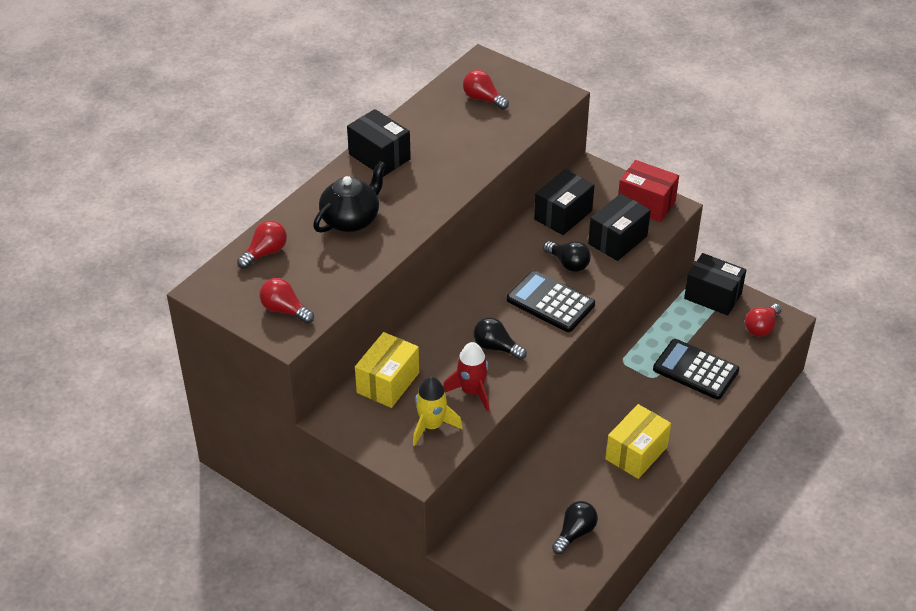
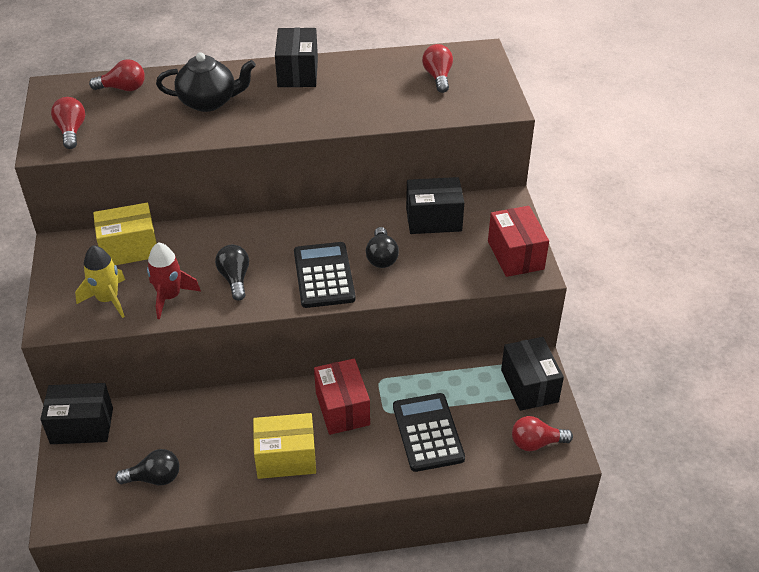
camera: 45 degrees right, 0 degrees up
black box [588,194,651,261] -> black box moved to [40,383,113,444]
none -> red box [314,359,370,435]

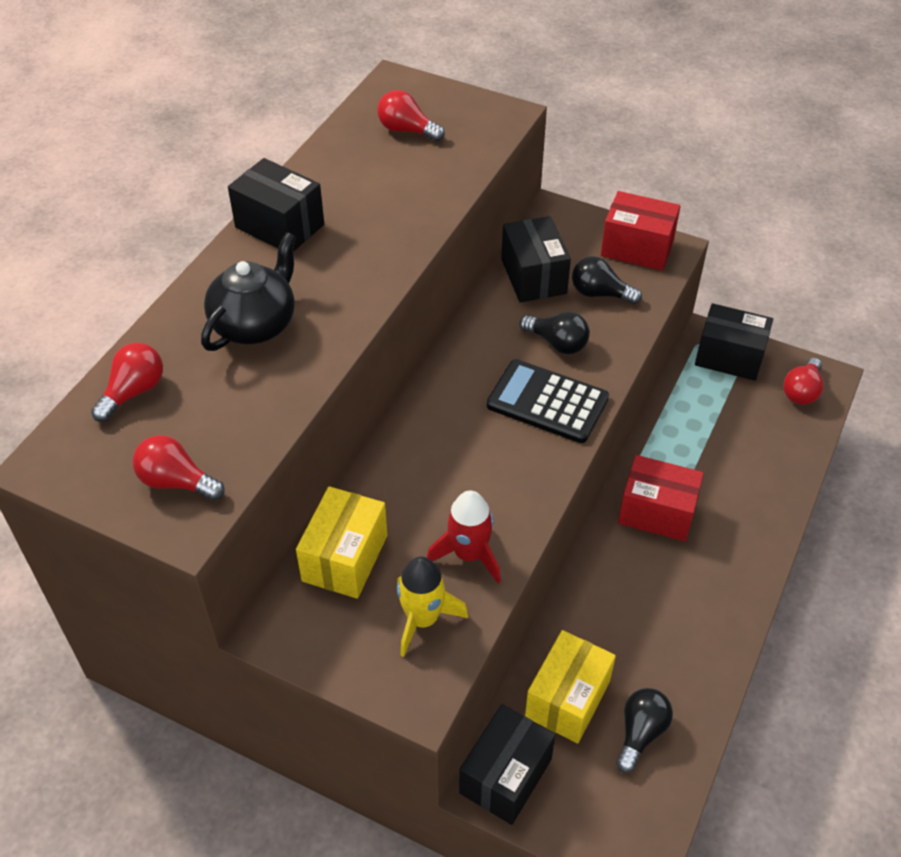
camera: 55 degrees left, 5 degrees up
black light bulb [215,245,249,301] -> black light bulb moved to [572,256,642,305]
yellow box [253,413,316,479] -> yellow box moved to [525,630,616,744]
black calculator [393,393,465,472] -> none
black box [406,177,464,234] -> black box turned 45 degrees counterclockwise [501,216,571,302]

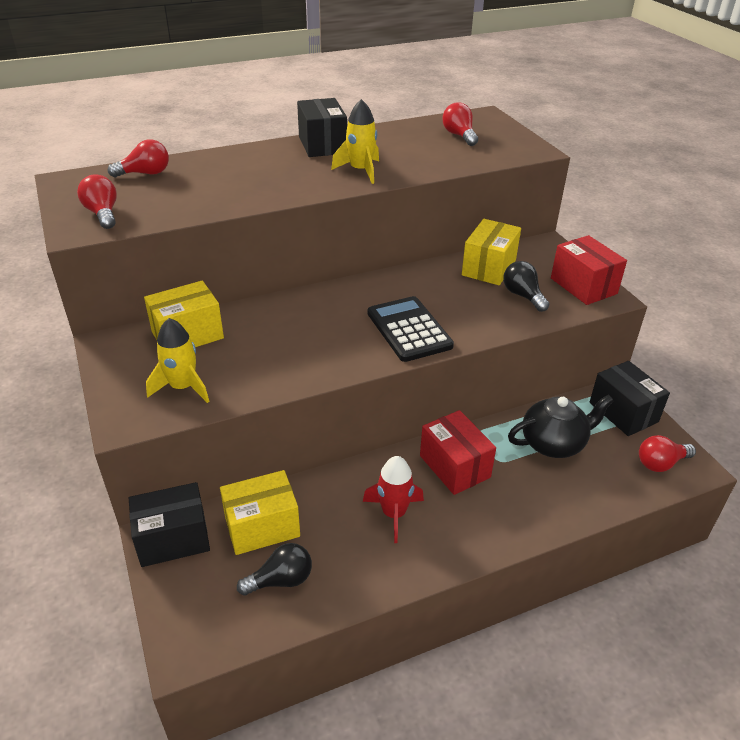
camera: 40 degrees right, 10 degrees down
black teapot [201,232,296,351] -> black teapot moved to [508,395,614,458]
red rocket [427,490,501,583] -> red rocket moved to [363,456,424,543]
black box [501,216,571,302] -> yellow box [462,219,521,285]
black light bulb [519,312,590,354] -> none
none -> yellow rocket [331,99,379,184]

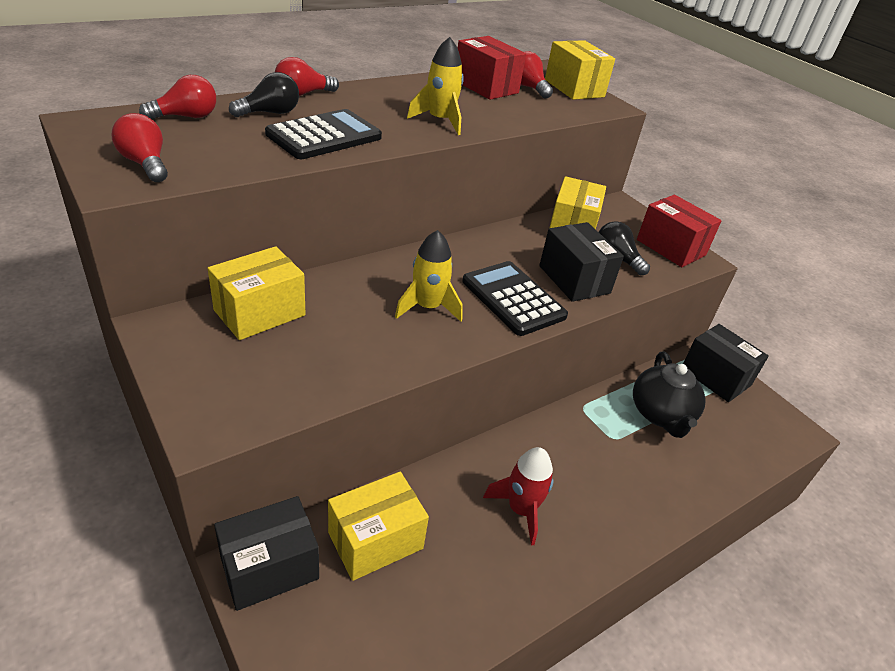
camera: 15 degrees left, 0 degrees up
yellow rocket [146,318,210,403] -> yellow rocket moved to [395,230,463,322]
black light bulb [237,543,312,596] -> black light bulb moved to [229,72,299,117]
black box [297,98,347,157] -> black box moved to [539,222,624,302]
red box [420,410,496,495] -> red box moved to [458,36,526,100]
black teapot [508,395,614,458] -> black teapot turned 120 degrees clockwise [633,351,706,438]
red light bulb [639,435,696,472] -> red light bulb moved to [275,57,339,96]
none -> black calculator [265,109,382,159]
none -> yellow box [545,40,615,100]

